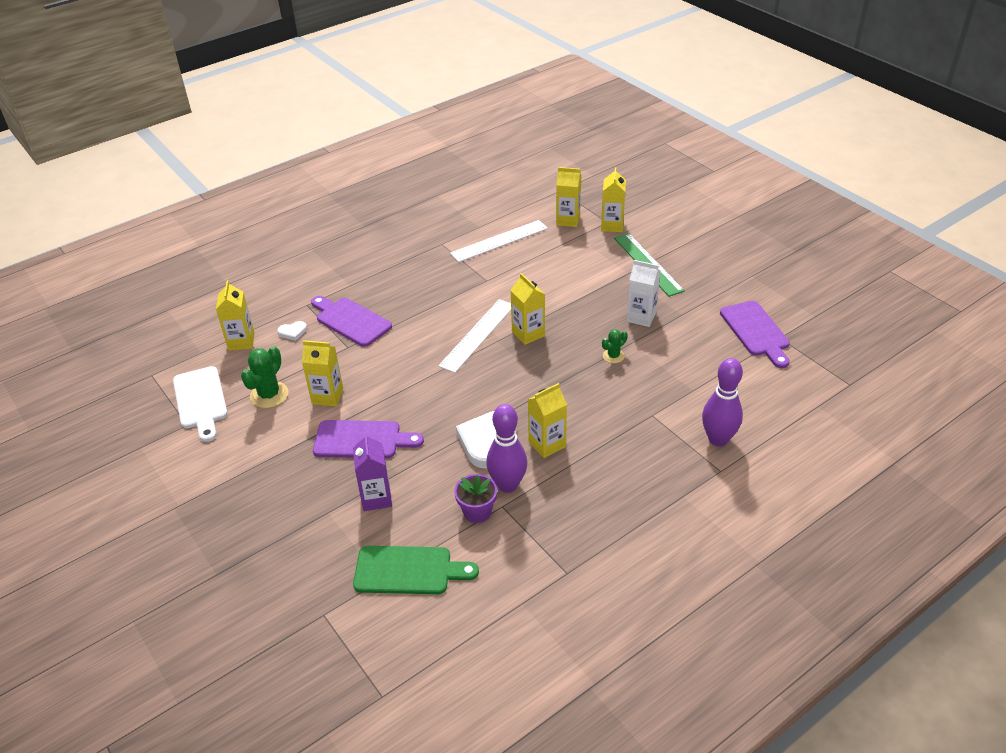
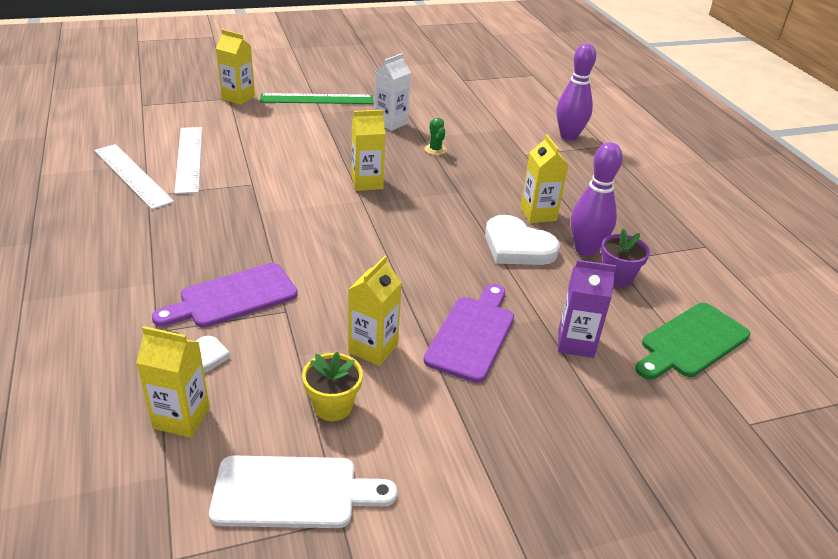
camera: 75 degrees left, 5 degrees down
green cactus [241,346,288,408] -> yellow flower pot [302,352,363,421]
green cutting board [353,546,479,594] -> green cutting board turned 150 degrees counterclockwise [636,303,750,379]
white ruler [438,299,511,373] -> white ruler moved to [95,144,174,210]
yellow carton [556,167,581,227] -> none
purple cutting board [720,301,790,368] -> none

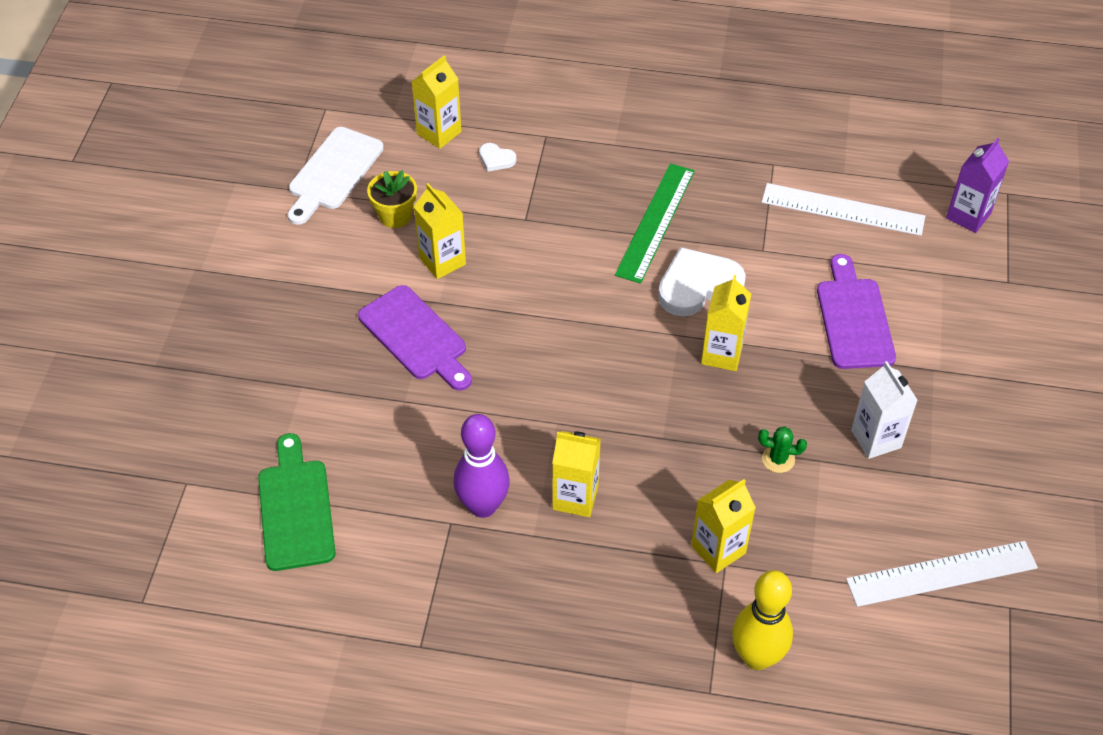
camera: 120 degrees right, 15 degrees up
white ruler [95,144,174,210] -> white ruler moved to [846,541,1038,607]
purple cutting board [152,263,298,328] -> purple cutting board moved to [817,254,896,369]
yellow carton [216,29,255,105] -> yellow carton moved to [691,479,756,573]
green ruler [260,93,373,104] -> green ruler moved to [615,163,695,284]
white heart [485,215,560,265] -> white heart moved to [658,247,746,316]
purple bowling pin [557,43,596,141] -> yellow bowling pin [732,570,793,670]
purple carton [558,260,617,358] -> purple carton moved to [946,138,1009,233]
purple flower pot [601,229,650,287] -> none

